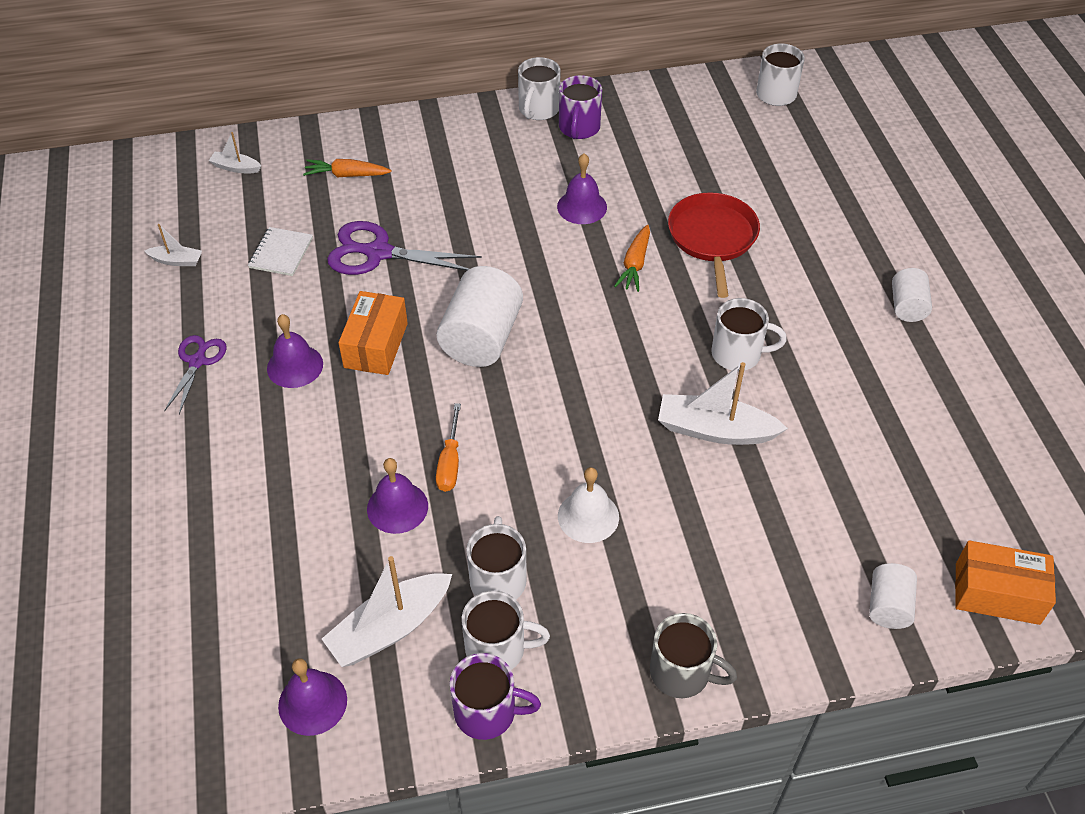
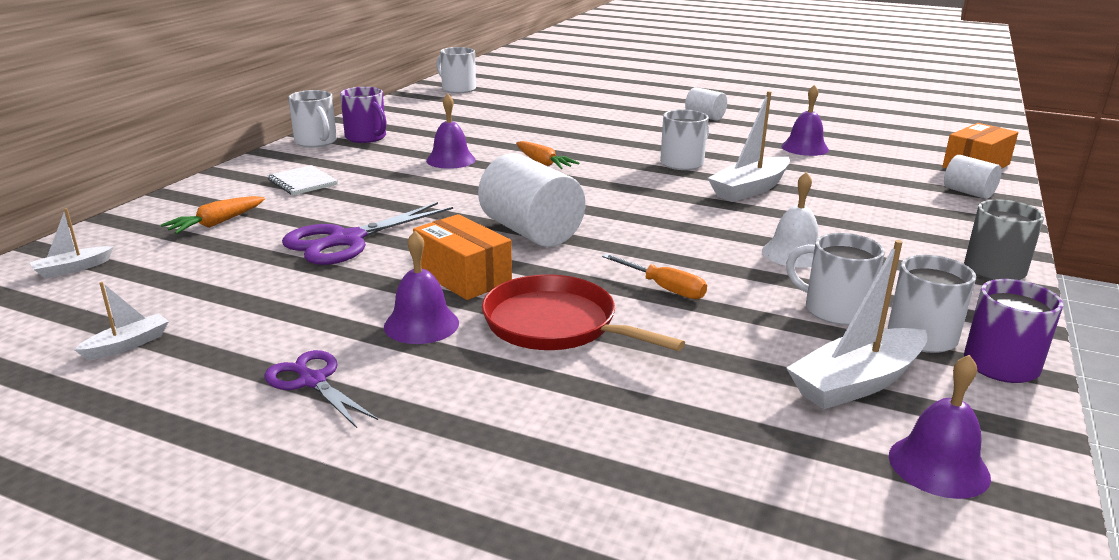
camera: 55 degrees left, 25 degrees down
white notebook [248,227,313,276] -> white notebook moved to [267,165,338,195]
white boat [322,556,452,667] -> white boat turned 60 degrees clockwise [786,240,927,409]
purple bell [367,458,428,534] -> purple bell moved to [781,85,829,156]
red pan [668,192,760,298] -> red pan moved to [482,274,685,351]

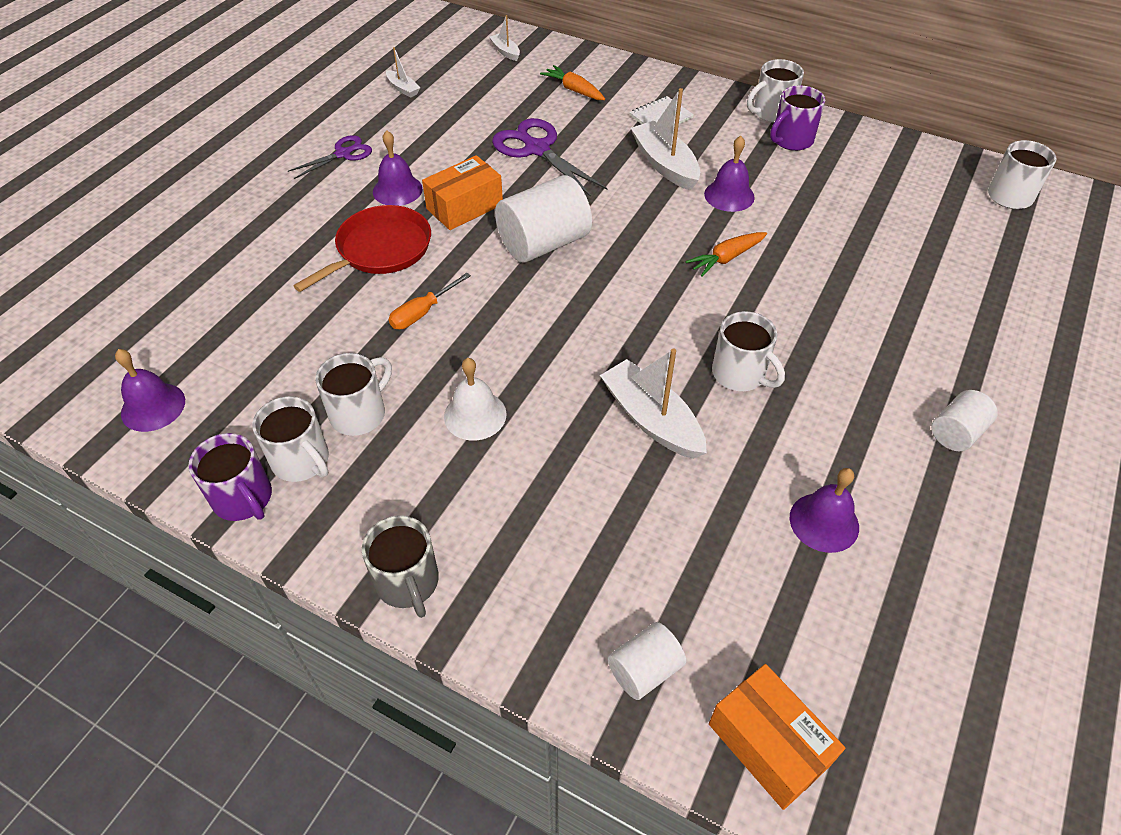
camera: 95 degrees right, 25 degrees up
white boat [786,240,927,409] -> white boat moved to [631,88,700,191]

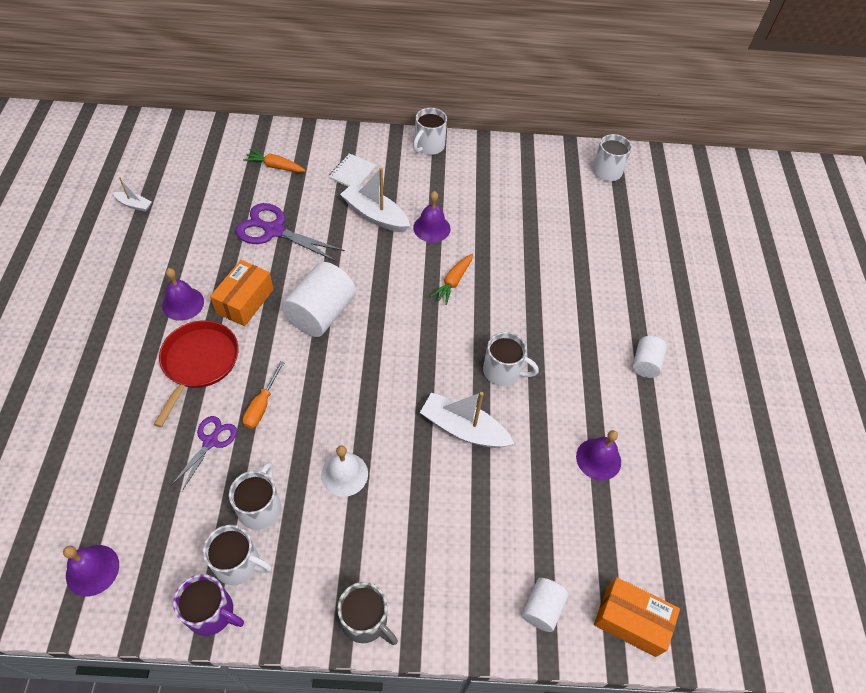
camera: 30 degrees left, 5 degrees up
purple scissors [288,135,372,179] -> purple scissors moved to [172,416,237,491]
white boat [489,15,520,61] -> none
purple mug [770,85,825,151] -> none

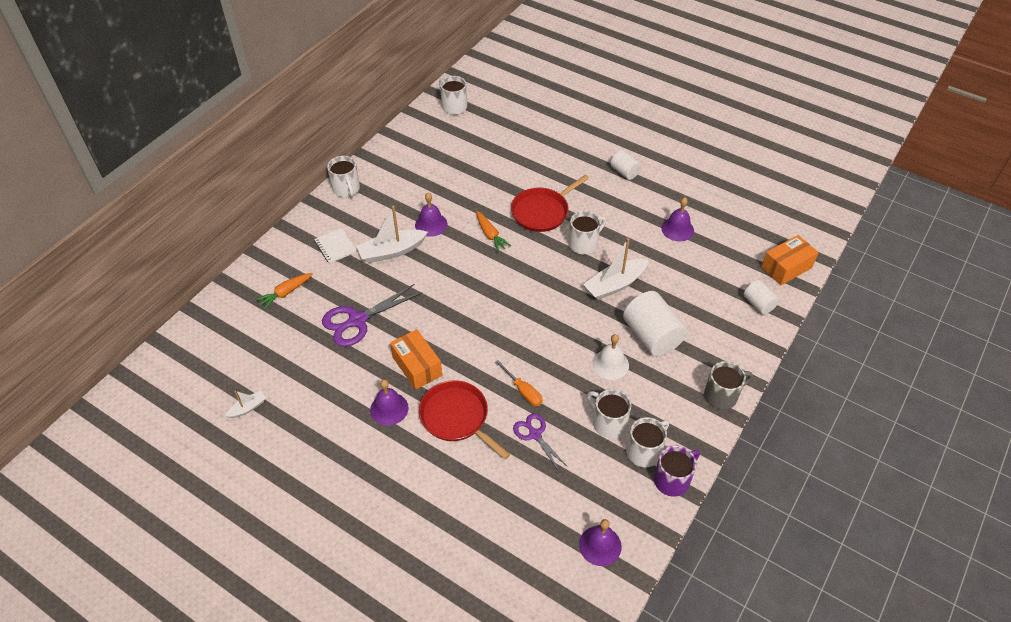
camera: 55 degrees left, 5 degrees down
white cylinder [282,262,356,337] -> white cylinder moved to [623,291,688,357]
none -> red pan [511,175,589,232]

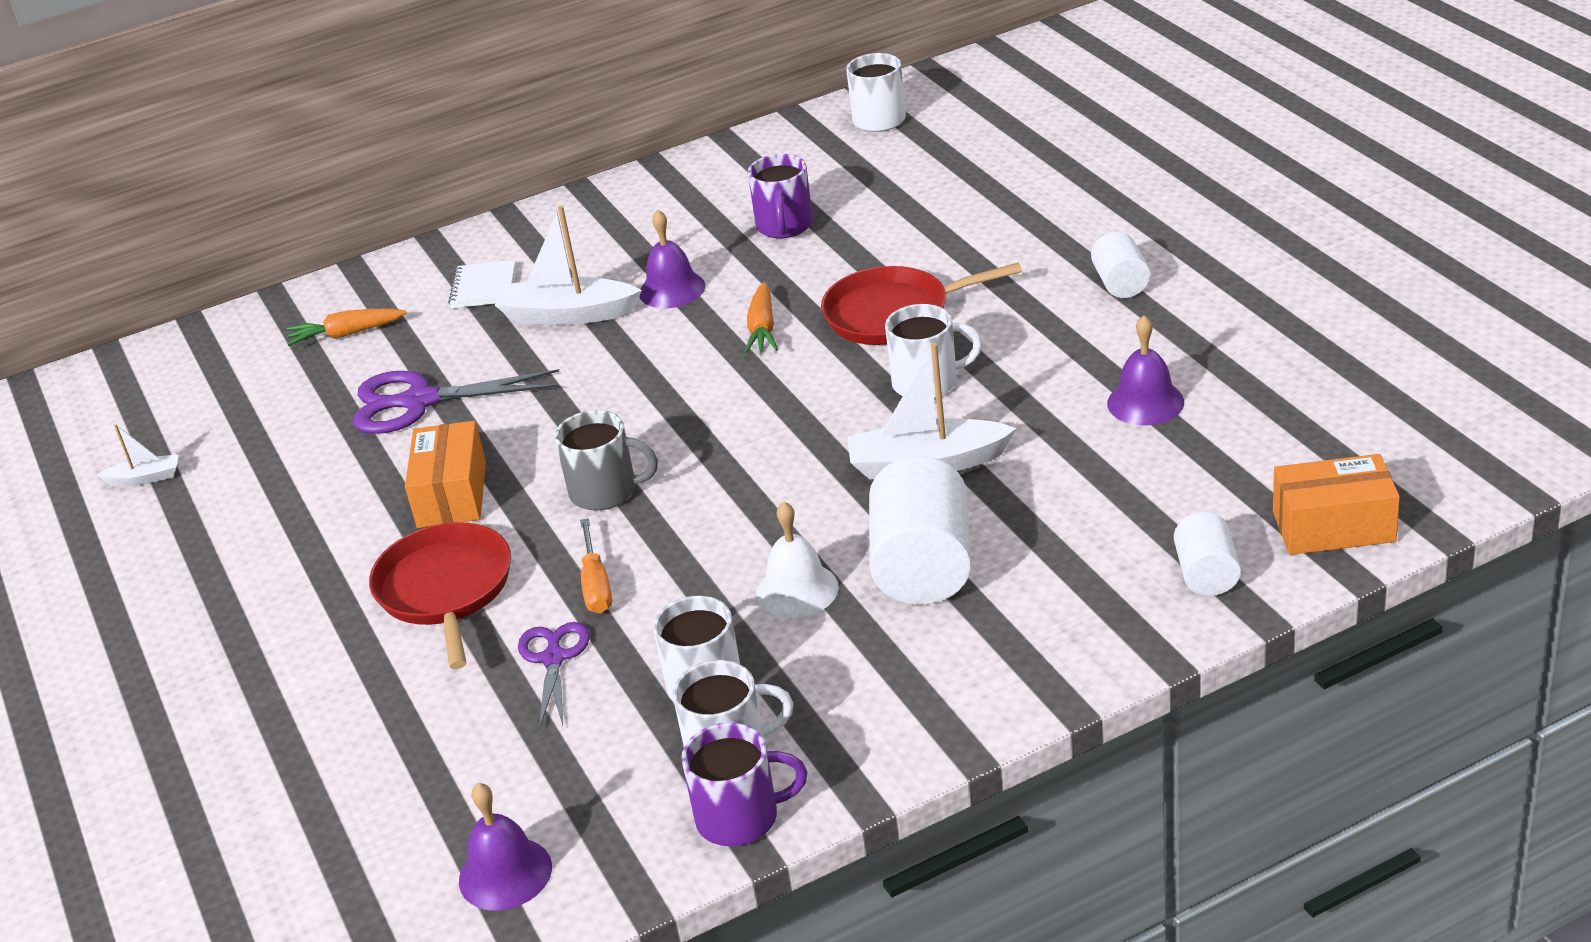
camera: 35 degrees right, 15 degrees down
white mug [327,156,360,197] -> none
purple bell [370,379,409,425] -> none
grey mug [704,361,753,410] -> grey mug moved to [555,410,658,511]
none -> purple mug [748,154,813,239]

